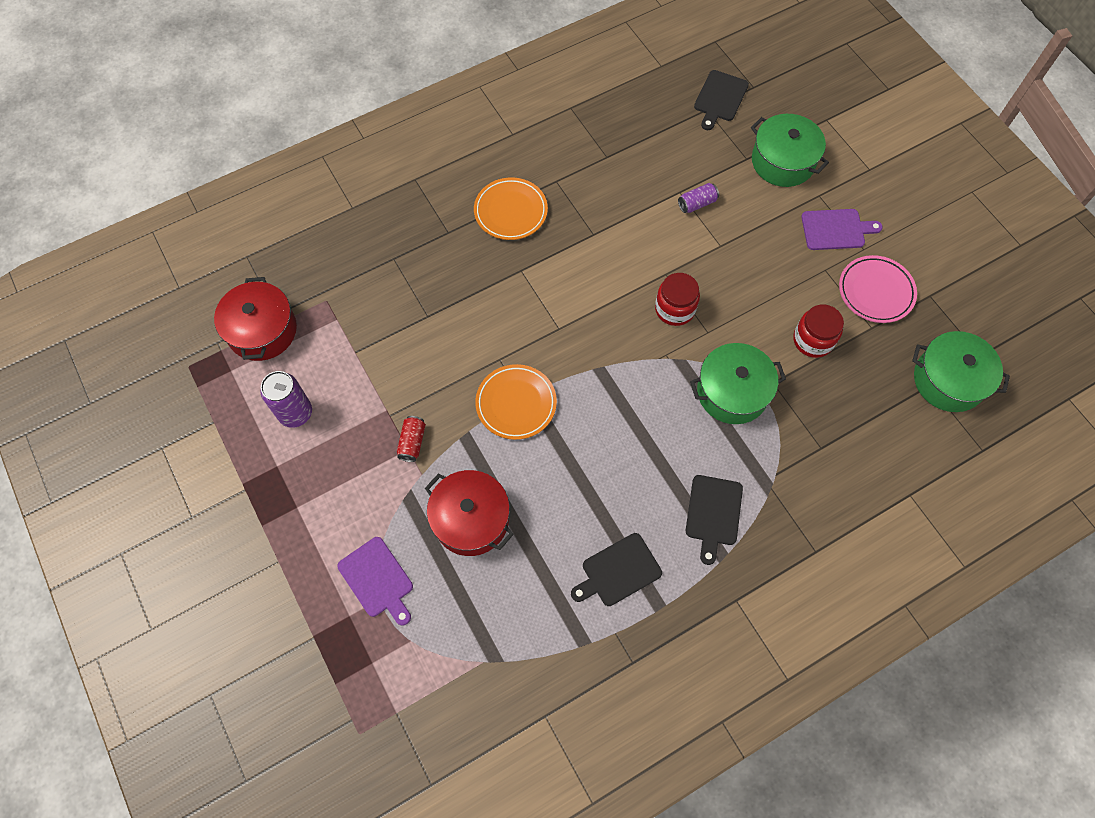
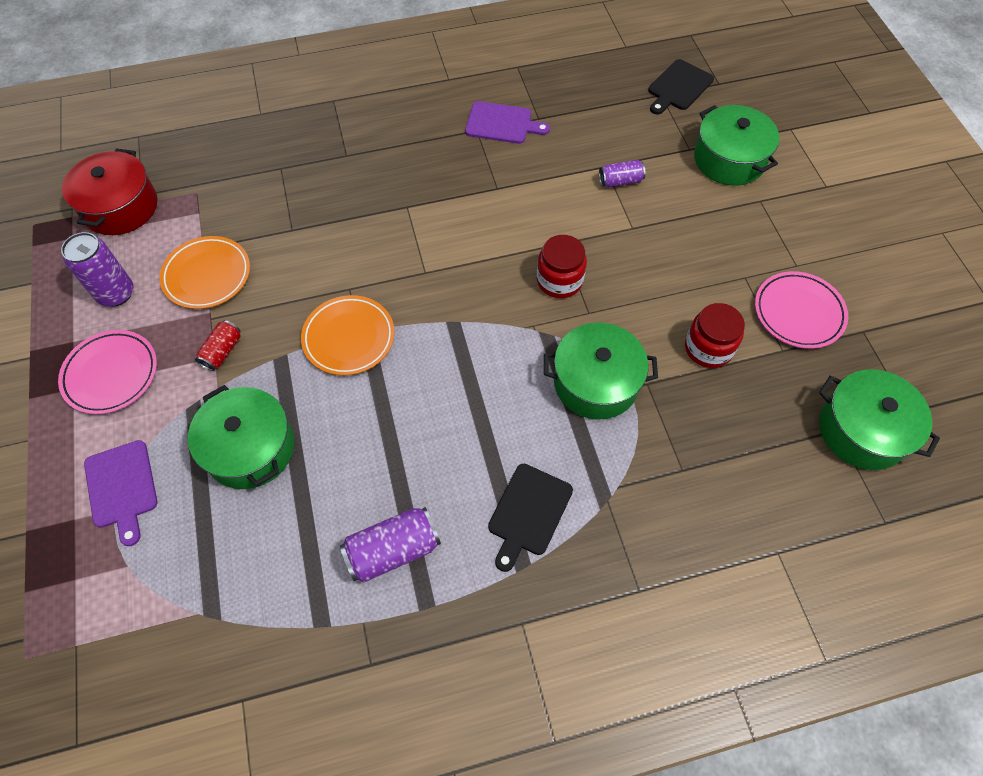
camera: 15 degrees right, 5 degrees down
red pot [425,470,514,556] -> green pot [188,385,294,489]
orange plate [474,177,548,240] -> orange plate moved to [159,236,250,309]
black cutting board [571,533,662,606] -> purple can [340,507,441,582]
purple cutting board [801,209,883,250] -> purple cutting board moved to [465,101,550,144]
none -> pink plate [58,330,157,414]

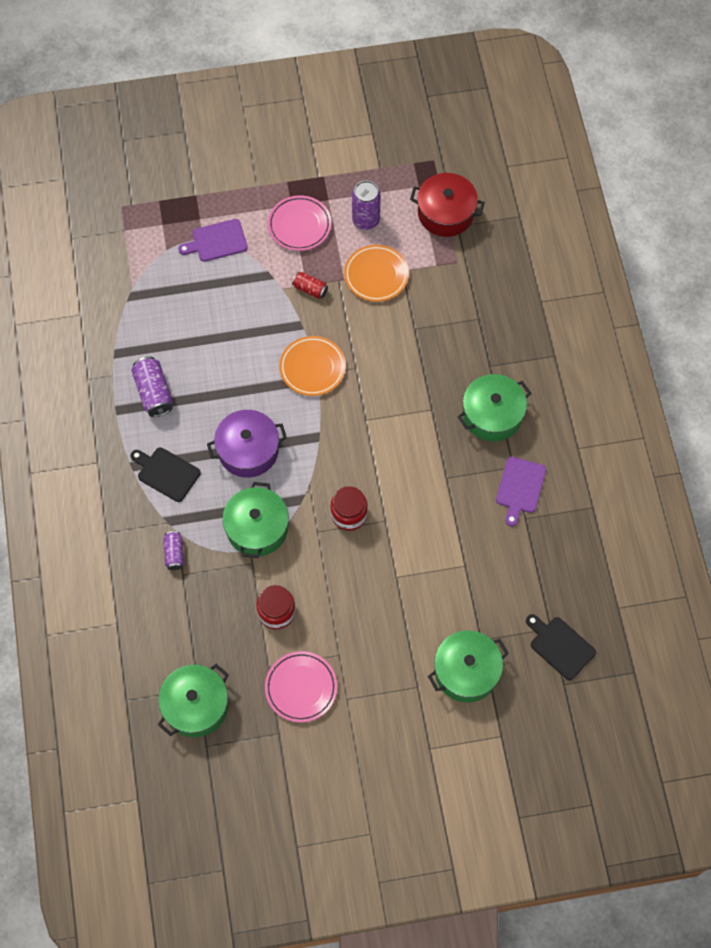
camera: 95 degrees right, 5 degrees up
green pot [188,385,294,489] -> green pot moved to [458,374,531,442]
purple can [599,160,645,188] -> purple can moved to [163,531,184,570]
none -> purple pot [207,410,287,477]

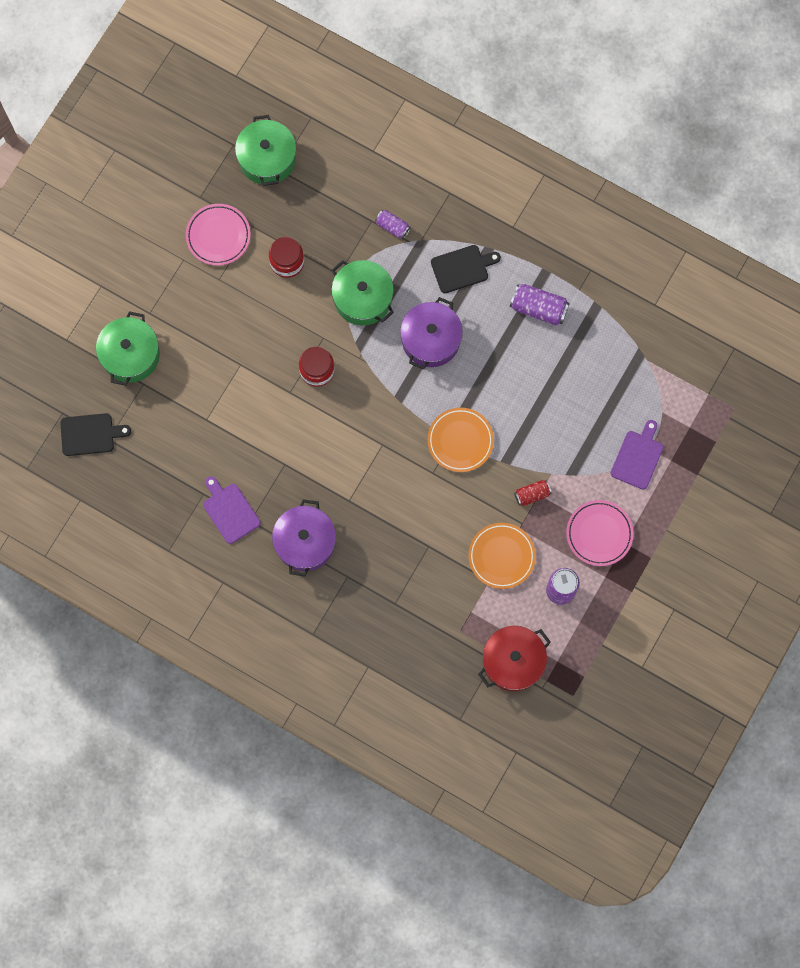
camera: 130 degrees right, 10 degrees up
green pot [458,374,531,442] -> purple pot [272,499,336,577]

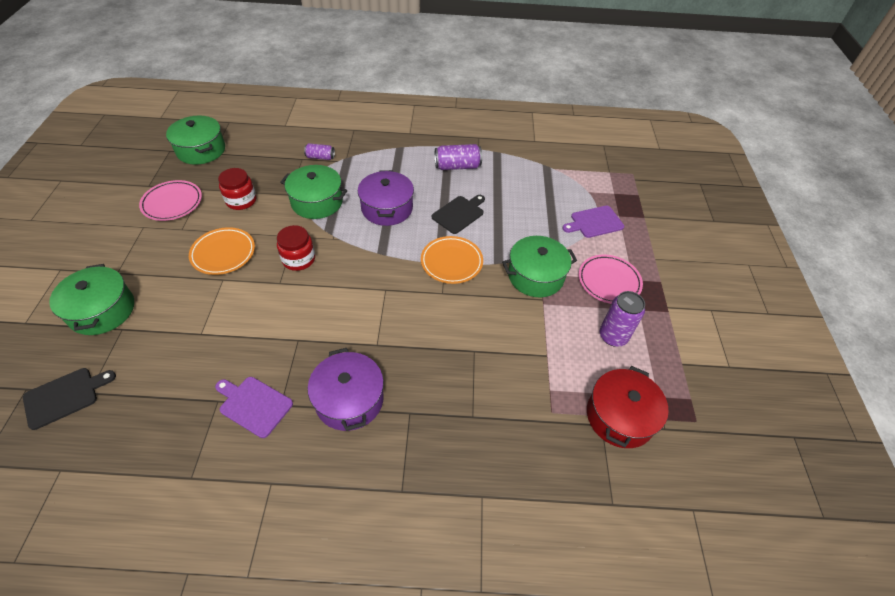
camera: 30 degrees left, 25 degrees down
black cutting board [431,245,501,293] -> black cutting board moved to [432,195,485,234]
orange plate [468,523,536,589] -> orange plate moved to [189,227,255,275]
red can [514,480,552,506] -> green pot [502,236,577,298]
purple cutting board [611,420,664,489] -> purple cutting board turned 105 degrees counterclockwise [562,206,624,238]

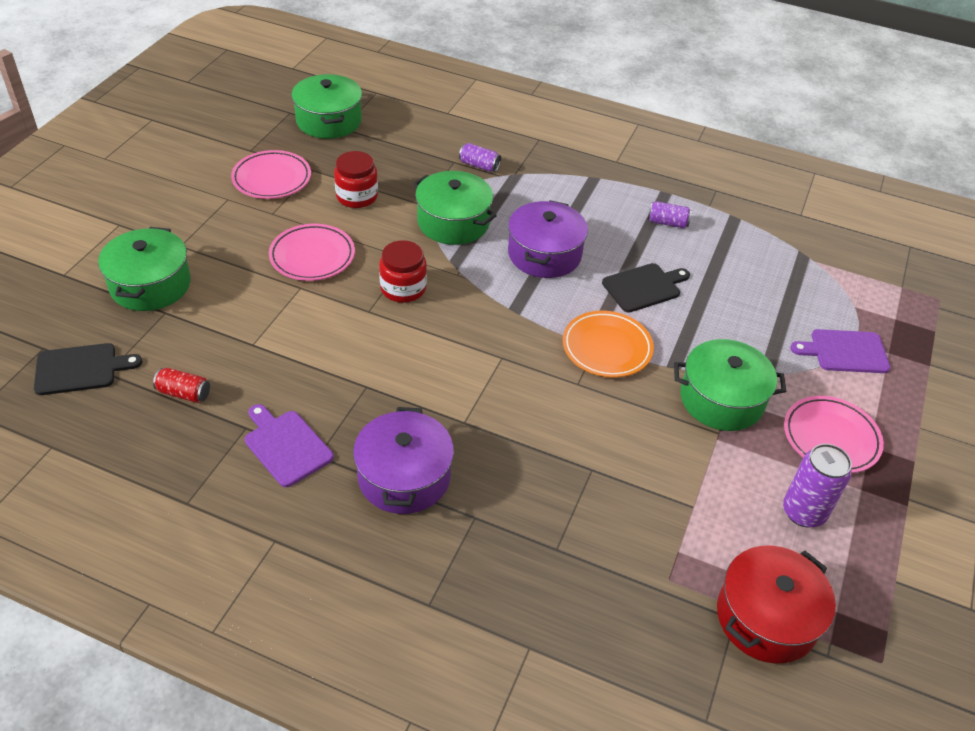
camera: 20 degrees right, 5 degrees down
orange plate [189,227,255,275] -> pink plate [269,224,355,281]
purple can [435,144,482,170] -> purple can [647,201,692,228], size x0.61
none -> red can [153,368,210,403]

